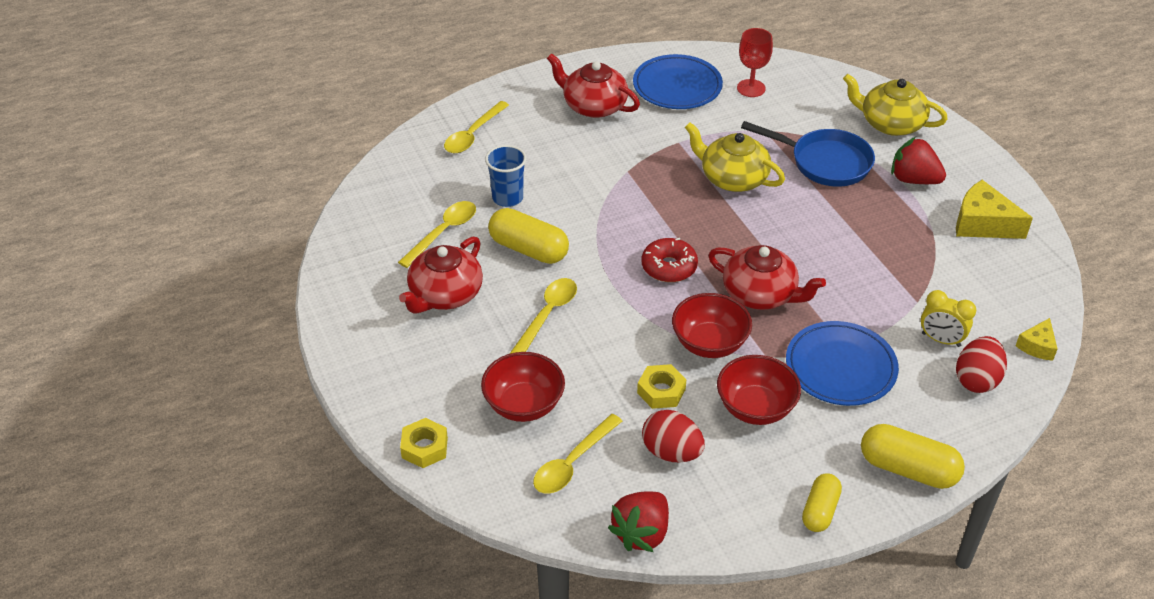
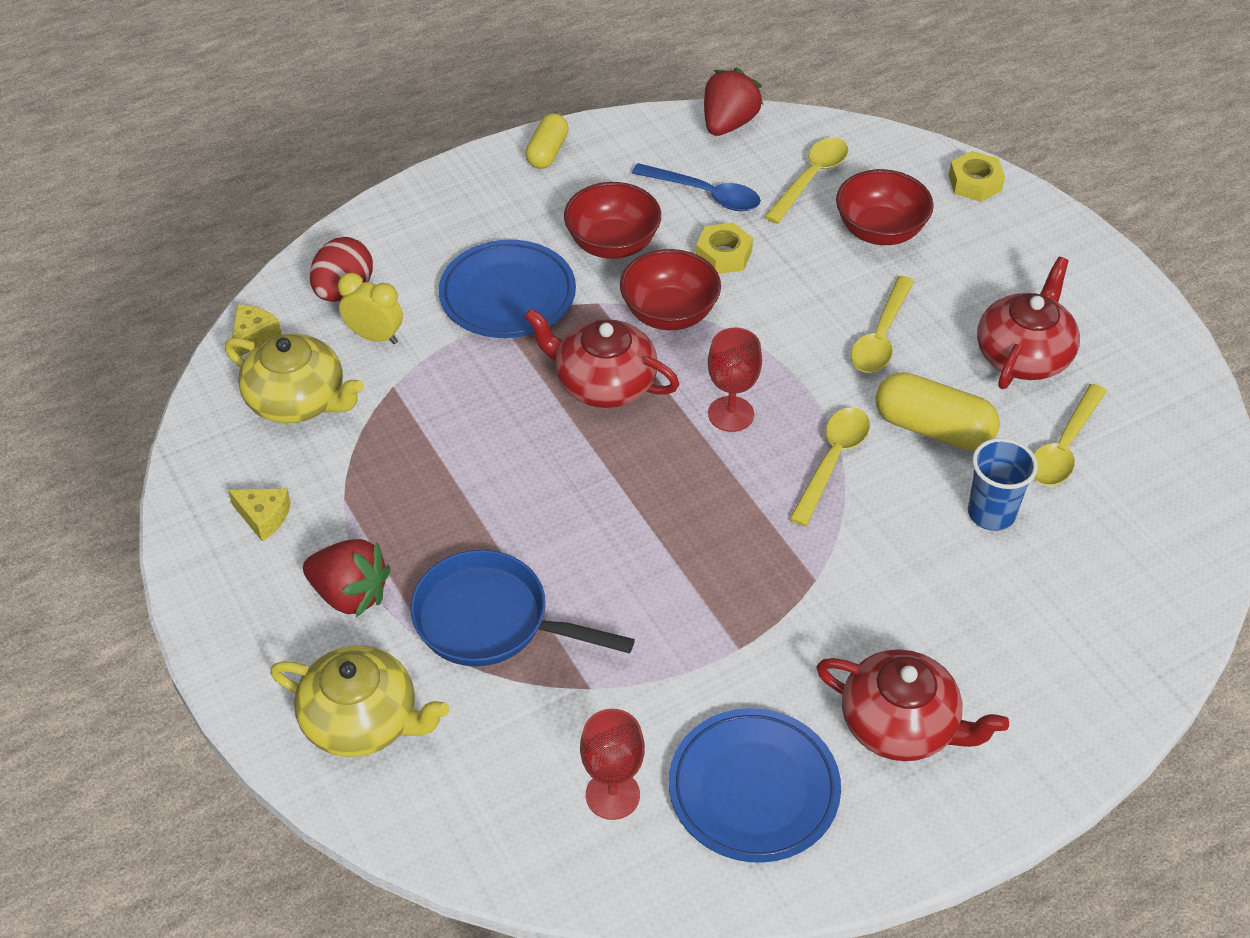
camera: 175 degrees right, 5 degrees up
yellow spoon [444,101,509,153] -> yellow spoon moved to [789,407,870,526]
red donut [641,238,698,282] -> red goblet [708,328,762,432]
red egg [642,410,705,462] -> blue spoon [632,163,761,211]
yellow teapot [685,122,785,192] -> yellow teapot moved to [225,334,364,423]
yellow capsule [861,424,965,489] -> none
yellow cheese [956,180,1033,239] -> yellow cheese [228,488,291,541], size x0.56

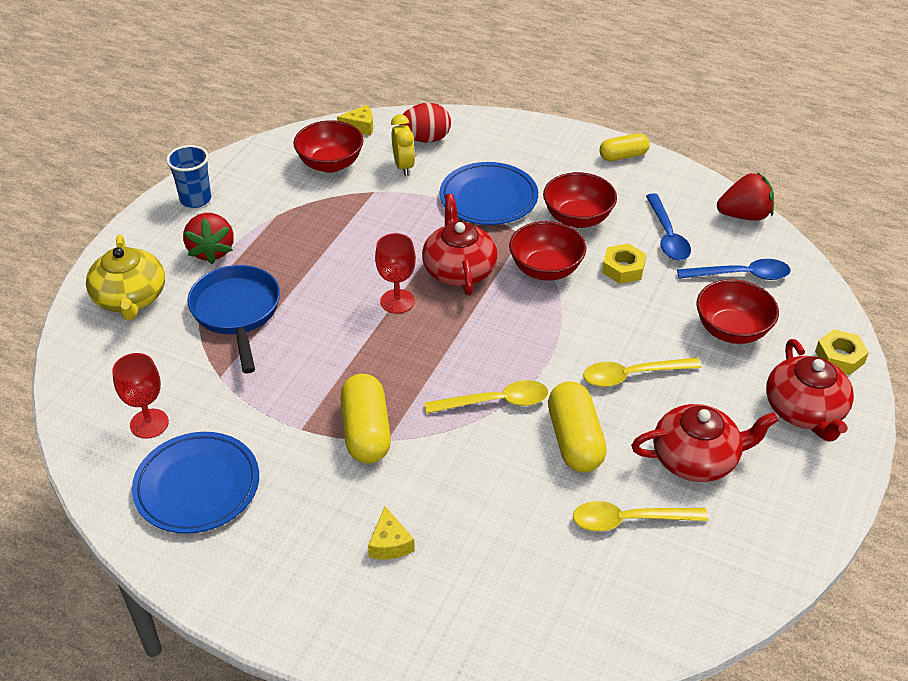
camera: 55 degrees right, 5 degrees down
yellow teapot [225,334,364,423] -> red bowl [293,120,364,173]
yellow cheese [228,488,291,541] -> yellow cheese moved to [368,506,415,559]
red goblet [708,328,762,432] -> red goblet moved to [375,233,416,314]
yellow spoon [764,138,848,224] -> blue spoon [677,259,790,280]
red teapot [816,649,1009,761] -> red teapot moved to [766,339,854,442]
blue cup [968,438,1038,531] -> blue cup moved to [166,145,211,208]
none -> yellow capsule [340,374,391,464]

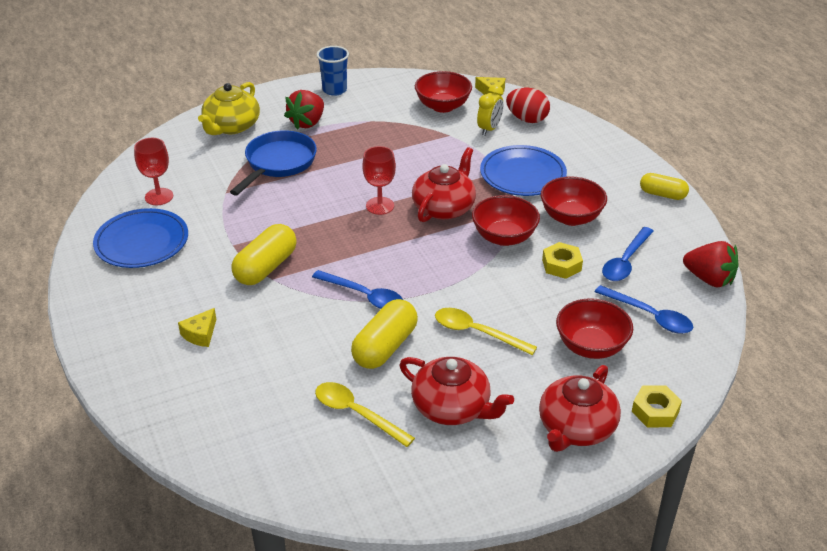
camera: 40 degrees right, 5 degrees down
yellow spoon [424,380,548,414] -> blue spoon [312,270,403,309]

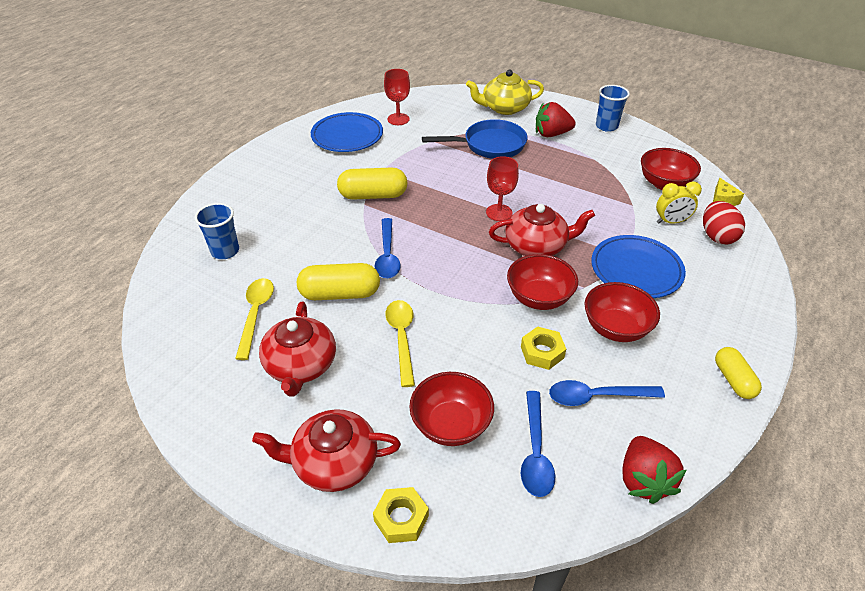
camera: 55 degrees right, 5 degrees up
yellow cheese [178,308,216,347] -> none
none -> blue cup [194,203,239,259]

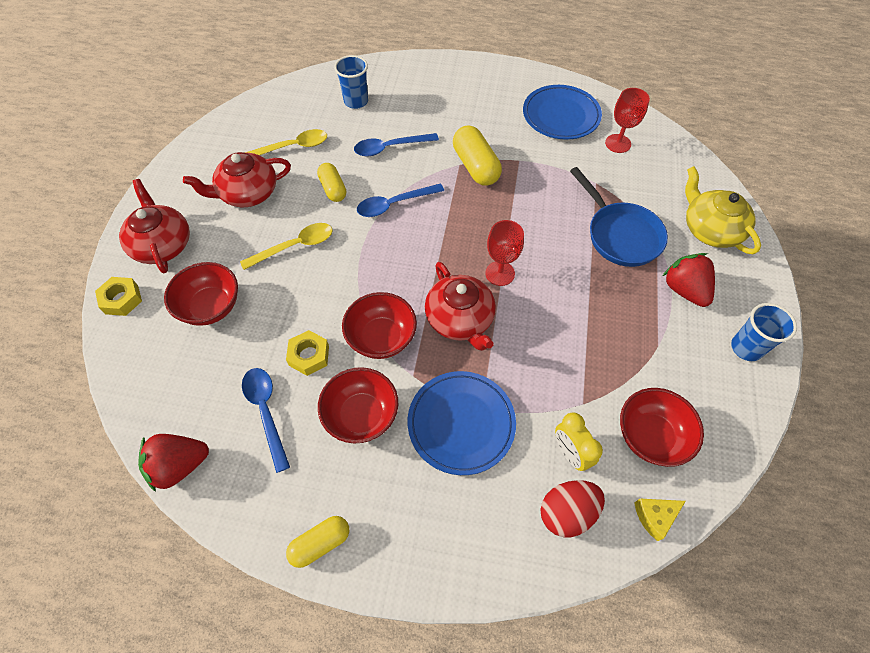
camera: 70 degrees right, 15 degrees up
yellow capsule [297,263,380,300] -> yellow capsule [317,163,346,202], size x0.64
blue spoon [521,391,555,497] -> blue spoon moved to [354,133,439,156]

